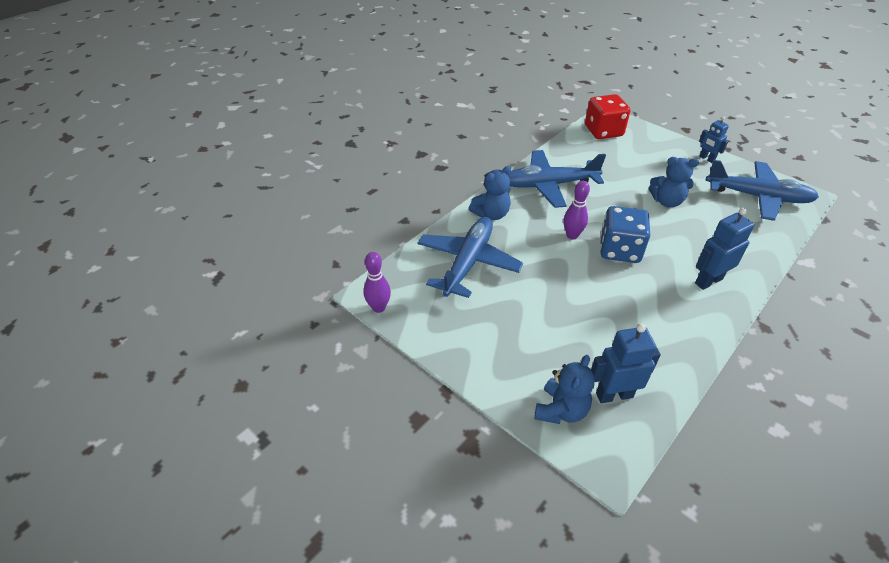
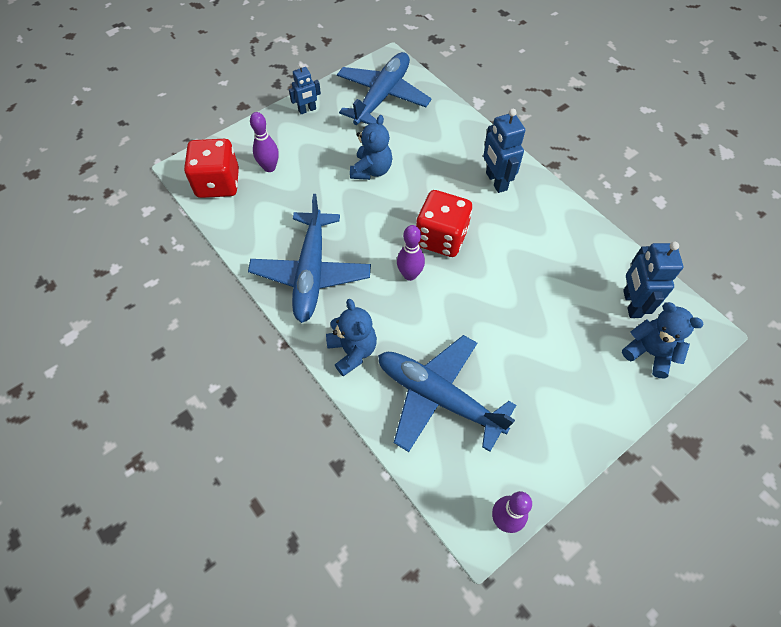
camera: 80 degrees left, 15 degrees up
blue dice [600,206,650,263] -> red dice [416,190,472,257]
none -> purple bowling pin [250,112,279,172]

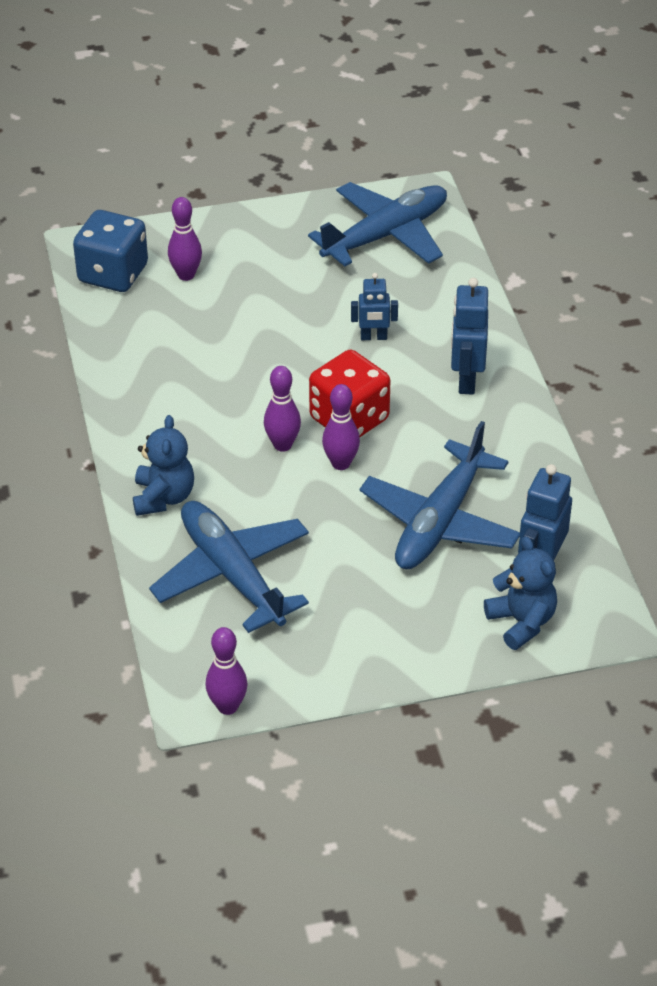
camera: 25 degrees right, 15 degrees down
red dice [184,139,239,198] -> blue dice [73,210,148,292]
blue plane [248,194,371,323] -> blue plane moved to [360,421,520,569]
blue robot [289,63,321,114] -> blue robot moved to [351,273,398,340]
blue teddy bear [350,115,392,180] -> none
none -> purple bowling pin [322,384,360,470]

